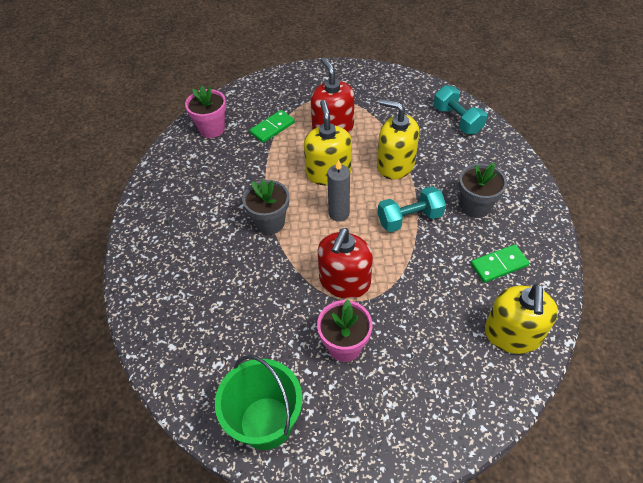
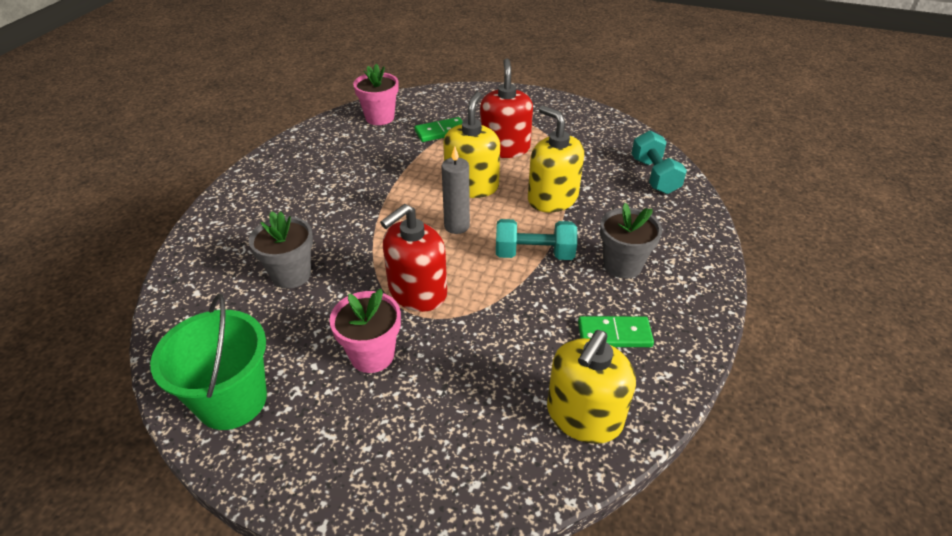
camera: 20 degrees right, 10 degrees down
grey flower pot [242,180,289,235] -> grey flower pot moved to [249,211,313,289]

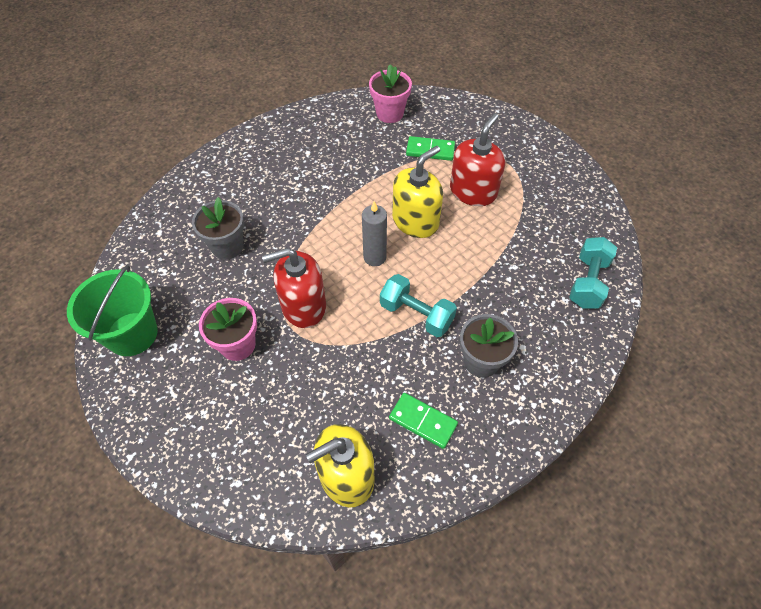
camera: 30 degrees right, 15 degrees up
yellow soap dispenser [528,106,584,212] -> none

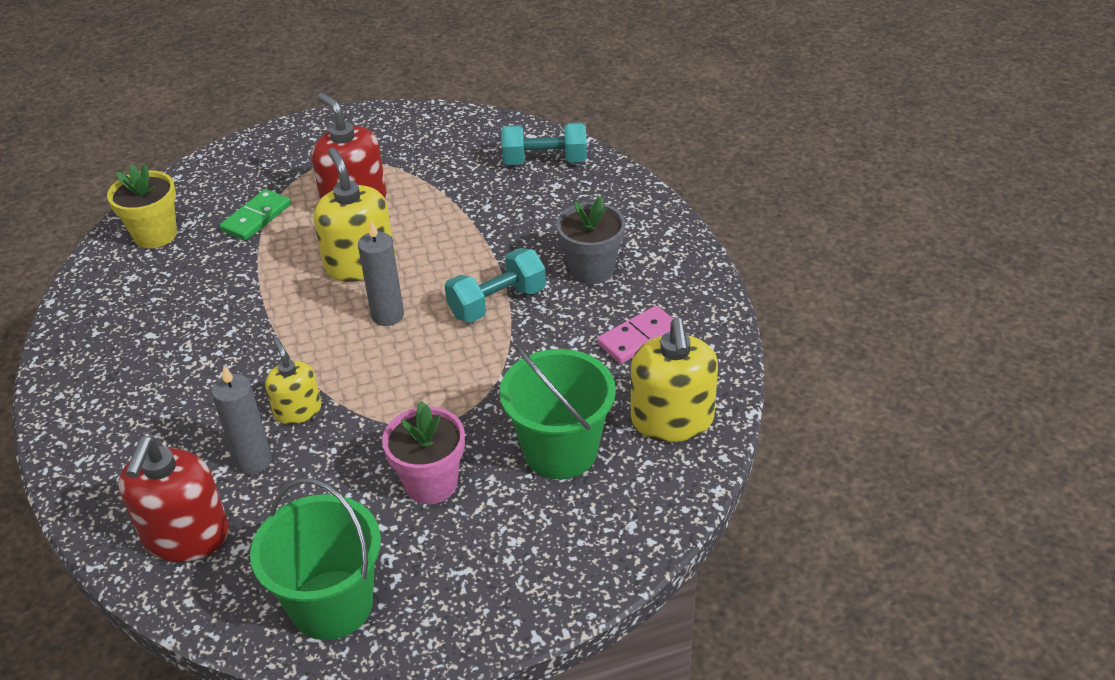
camera: 65 degrees left, 15 degrees down
grey flower pot [192,197,244,260] -> grey candle [211,366,272,475]
red soap dispenser [262,248,326,328] -> red soap dispenser moved to [119,436,229,562]
pink flower pot [369,64,412,123] -> yellow flower pot [107,163,177,249]
green domino [389,393,458,449] -> pink domino [597,306,673,364]
turquoise dumbbell [569,237,617,308] -> turquoise dumbbell turned 45 degrees counterclockwise [501,122,587,165]
none -> yellow soap dispenser [265,338,322,425]
none -> green bucket [500,345,616,479]

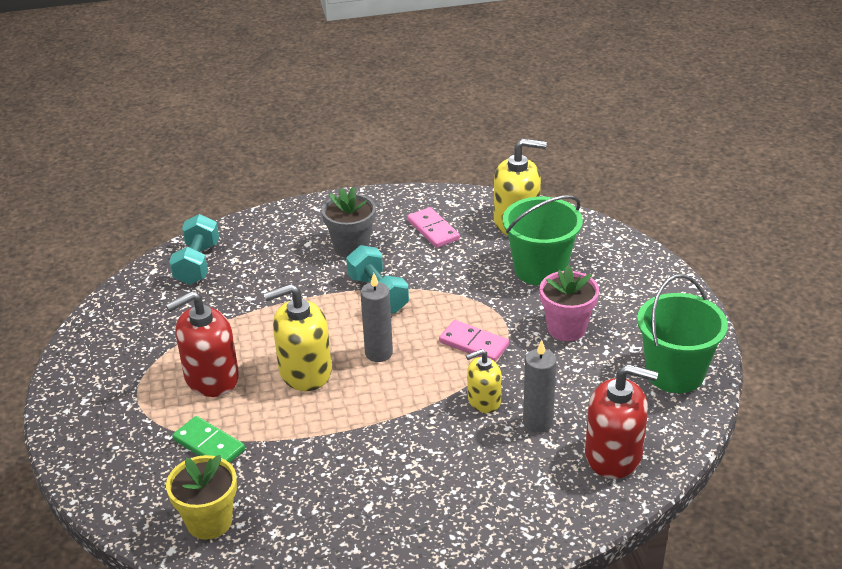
camera: 85 degrees left, 5 degrees down
none -> pink domino [439,320,509,362]

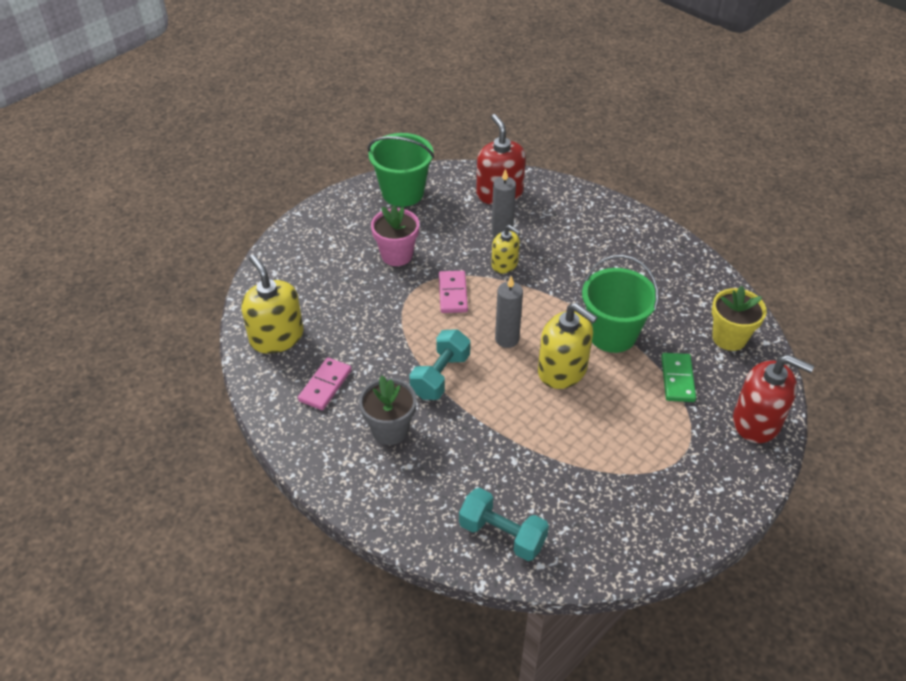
camera: 125 degrees left, 10 degrees up
red soap dispenser [166,291,239,397] -> red soap dispenser moved to [733,355,814,443]
turquoise dumbbell [169,214,219,285] -> turquoise dumbbell turned 60 degrees clockwise [459,488,549,561]
green bucket [503,195,583,286] -> green bucket moved to [582,255,659,353]

